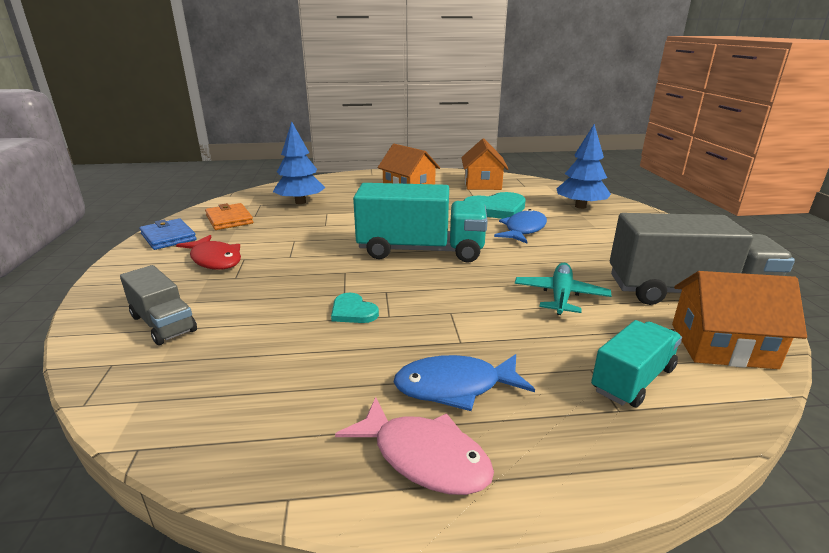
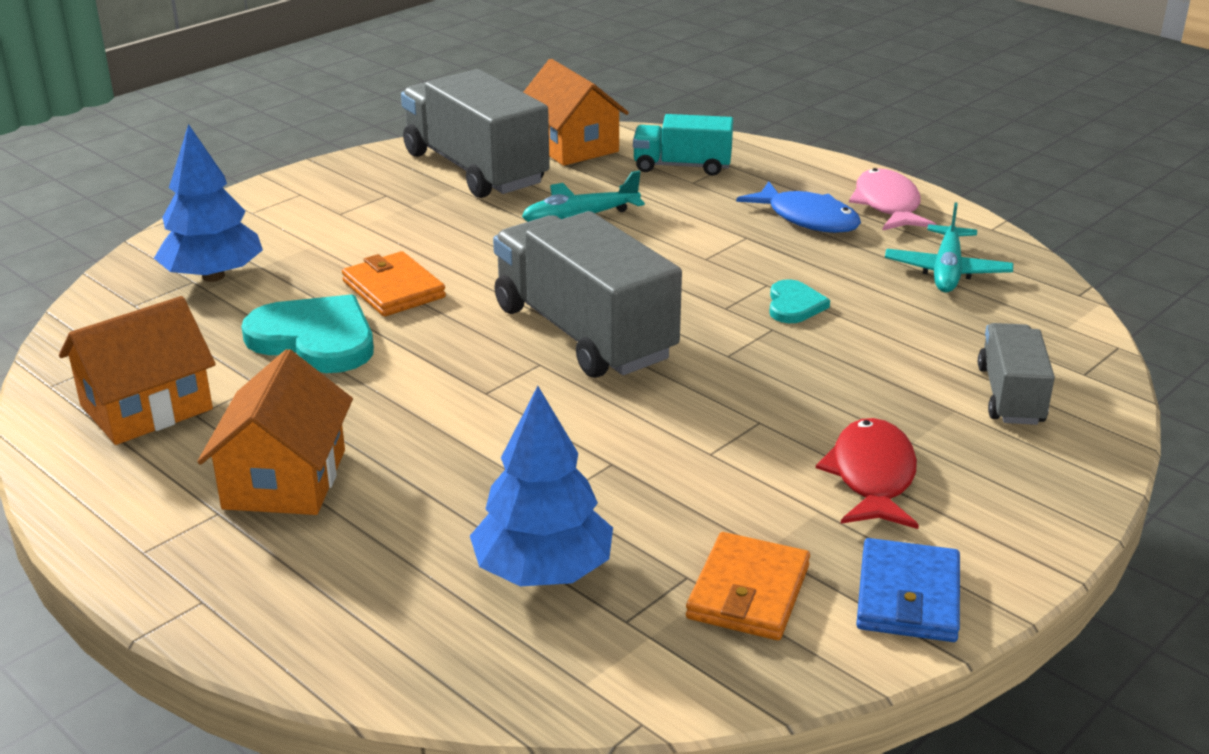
camera: 130 degrees left, 5 degrees up
turquoise truck [353,183,488,263] -> grey truck [493,211,682,378]
blue fish [494,209,547,243] -> orange wallet [342,251,446,317]
none -> turquoise plane [885,203,1013,292]

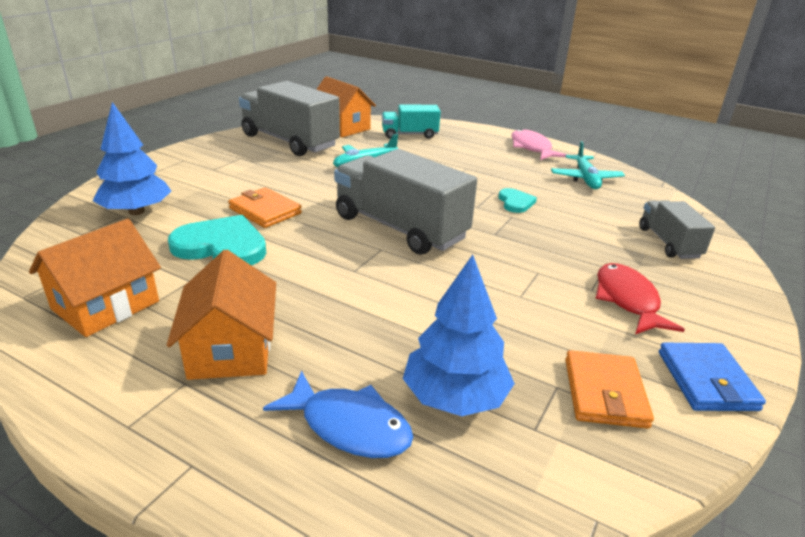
camera: 15 degrees left, 0 degrees up
blue fish [736,181,861,233] -> blue fish moved to [263,371,413,458]

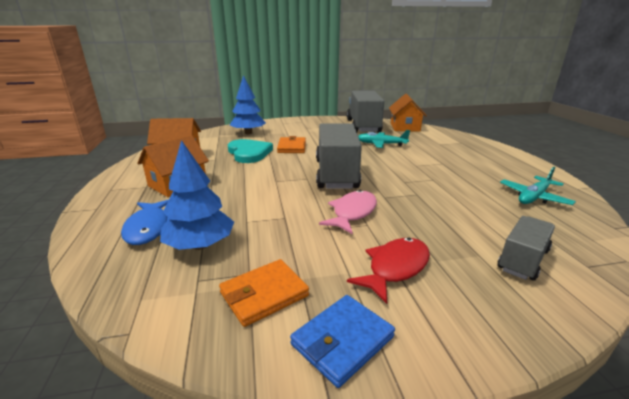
camera: 50 degrees right, 5 degrees down
turquoise truck [382,105,440,139] -> none
turquoise heart [498,188,537,213] -> none
pink fish [512,129,567,160] -> pink fish moved to [319,190,377,234]

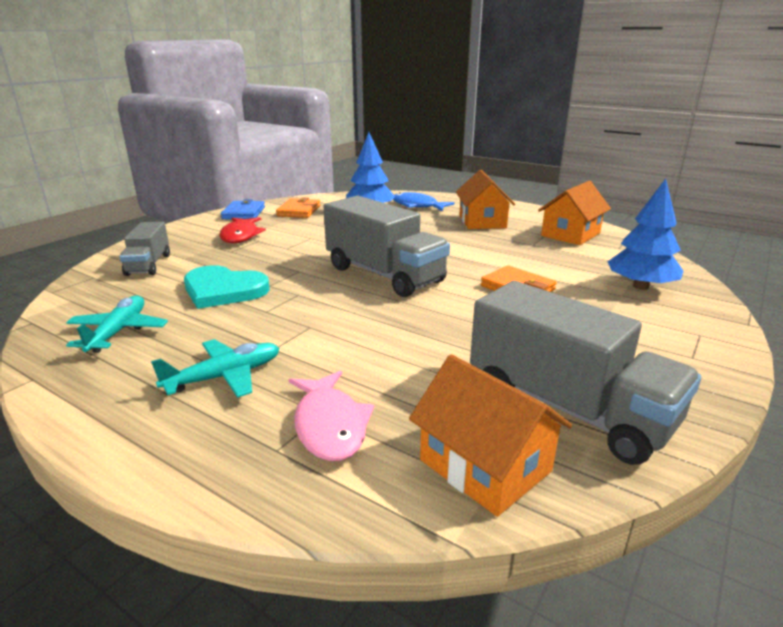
camera: 135 degrees right, 0 degrees up
turquoise heart [228,139,273,163] -> turquoise heart moved to [184,265,270,309]
pink fish [319,190,377,234] -> pink fish moved to [289,371,374,461]
turquoise plane [358,130,410,148] -> turquoise plane moved to [151,339,280,398]

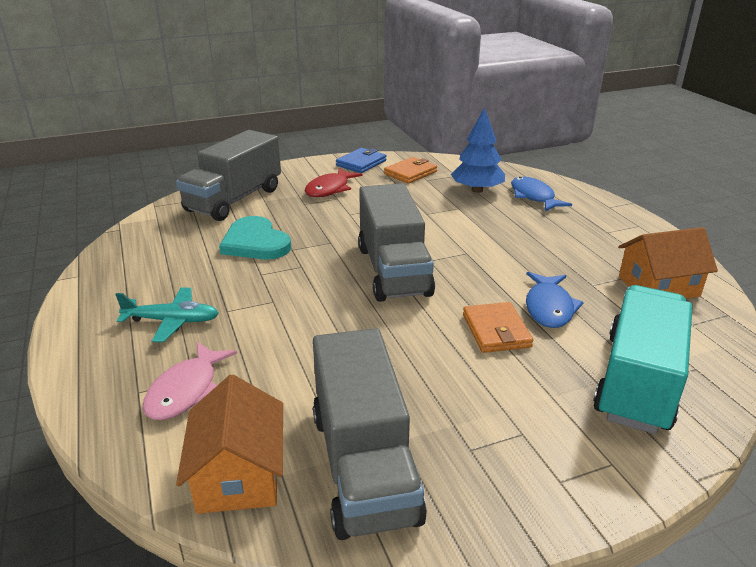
camera: 35 degrees right, 5 degrees up
turquoise plane [66,295,168,353] -> none
grey truck [119,222,170,276] -> grey truck [176,130,281,221], size x1.81
orange house [456,170,515,229] -> none
blue tree [607,179,683,290] -> turquoise truck [593,285,692,434]
none -> blue fish [526,272,584,328]

